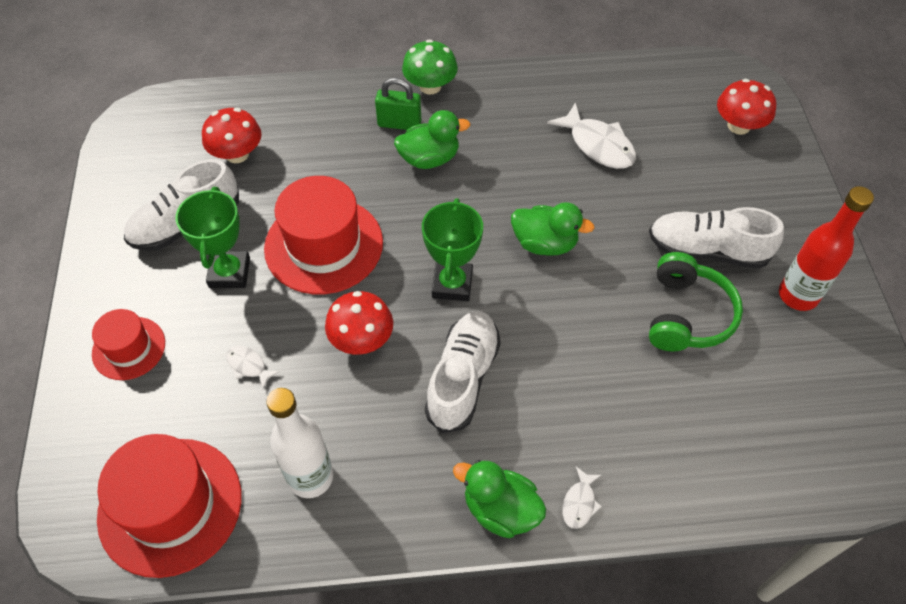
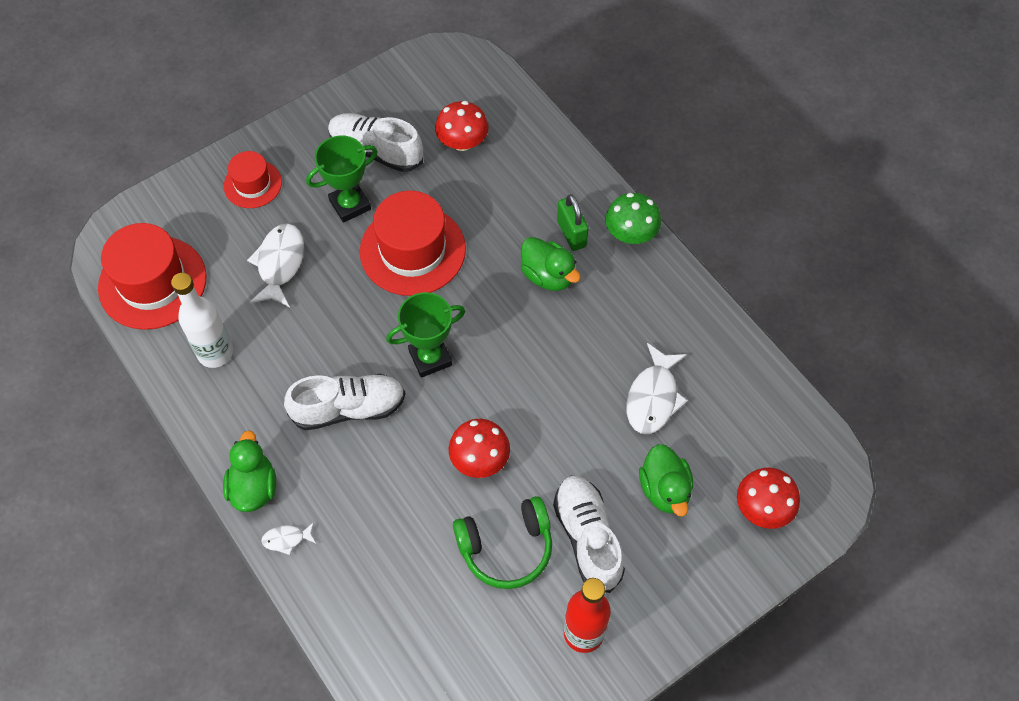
camera: 60 degrees right, 5 degrees up
white fish [226,346,280,389] -> white fish [247,224,304,307], size x1.96
red mushroom [325,291,393,355] -> red mushroom moved to [449,419,510,478]
green duck [511,202,595,256] -> green duck moved to [639,444,693,516]

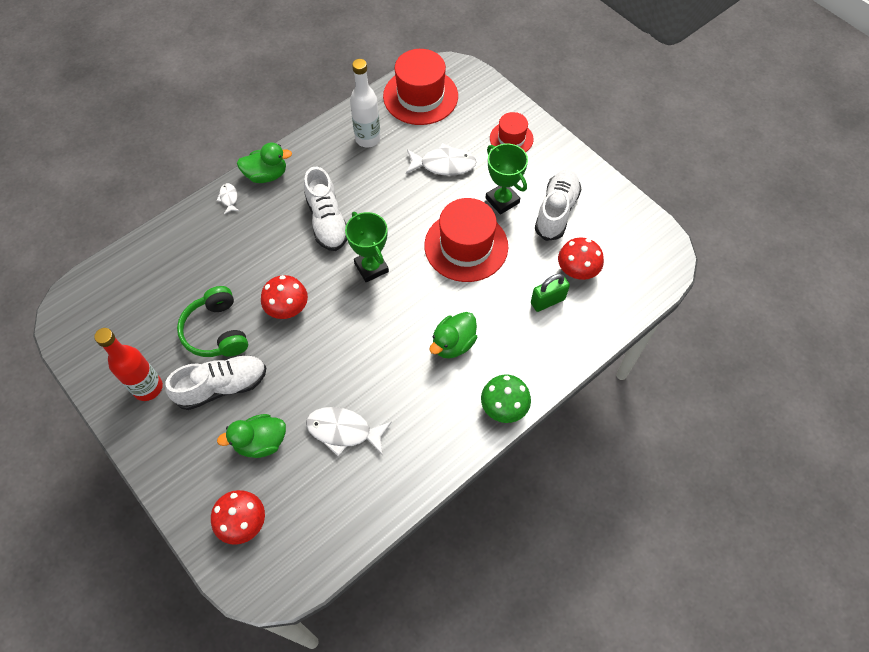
camera: 85 degrees right, 0 degrees up
green padlock [557,194,589,251] -> green padlock moved to [531,274,570,312]

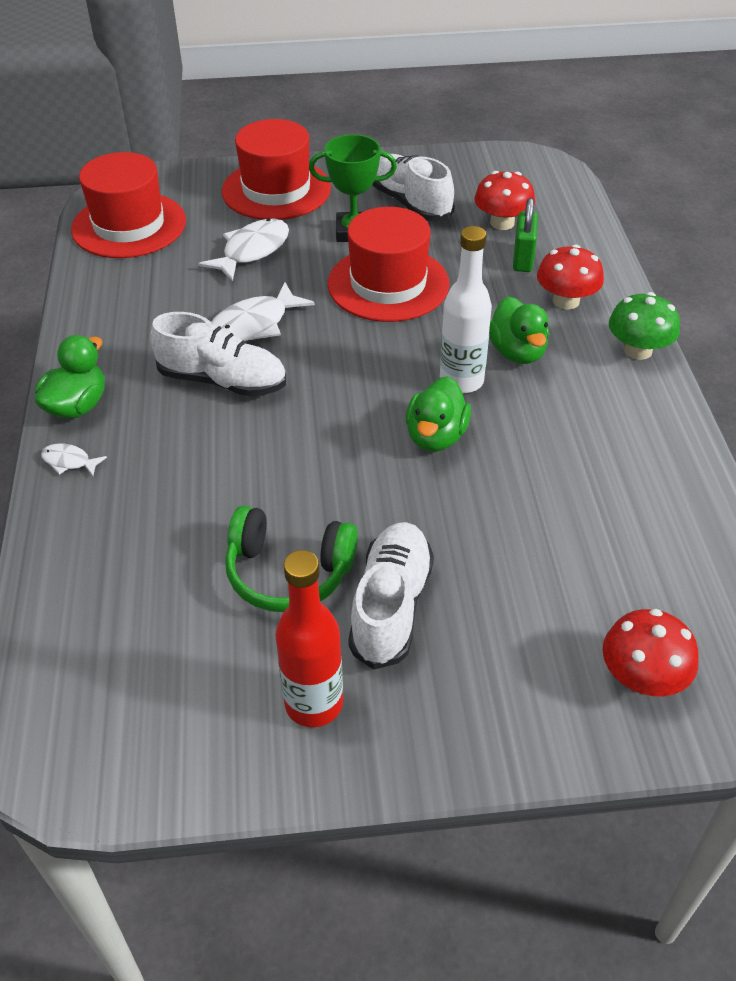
camera: 55 degrees left, 15 degrees down
green duck [217,414,286,458] -> green duck moved to [406,376,471,451]
red mushroom [261,275,308,319] -> red mushroom moved to [537,244,604,309]
white fish [306,407,392,456] -> white fish moved to [211,283,315,341]
green trophy [345,212,389,282] -> none
white bottle [350,59,381,147] -> white bottle moved to [440,226,492,393]
red hat [490,112,534,152] -> red hat [222,119,331,220], size x1.77

